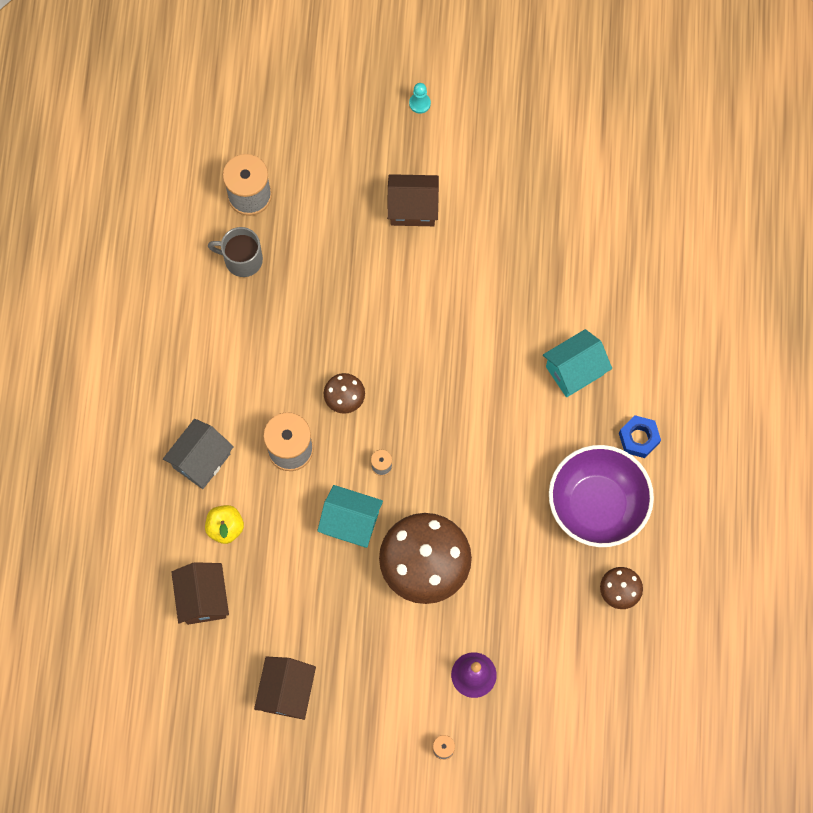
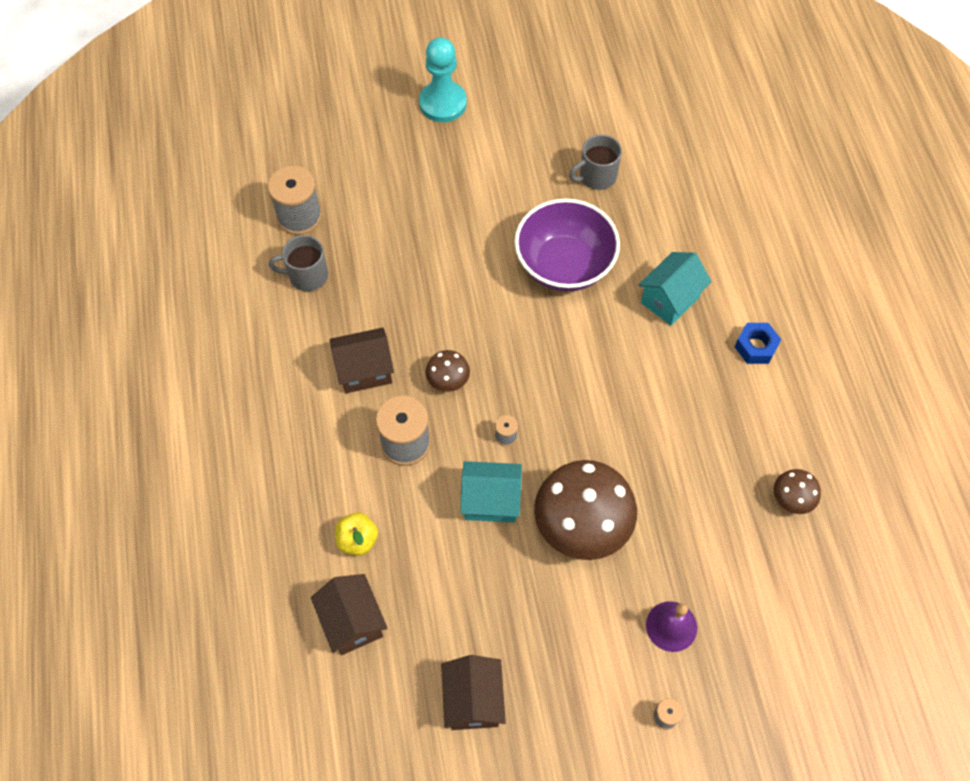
camera: 15 degrees left, 10 degrees down
grey house [163,419,234,489] -> none
brown house [387,174,439,226] -> brown house moved to [330,328,394,393]
turquoise pawn [409,83,431,114] -> turquoise pawn [419,37,467,122], size x2.25
purple bowl [549,445,654,547] -> purple bowl moved to [514,198,620,292]
none -> grey mug [569,134,622,190]

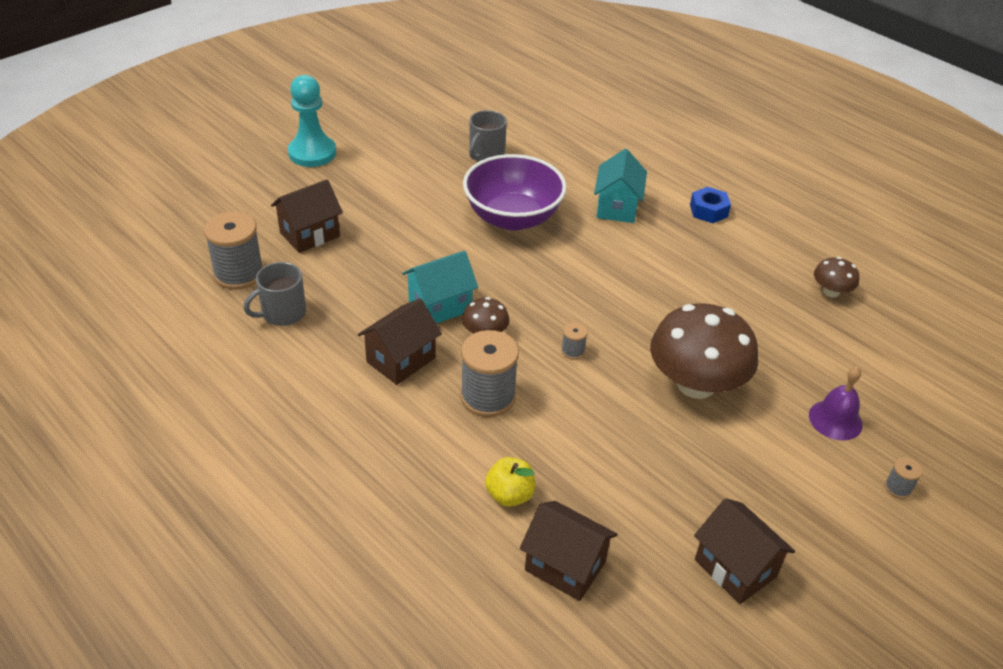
camera: 35 degrees left, 20 degrees down
turquoise house [460,461,522,523] -> turquoise house moved to [402,251,478,324]
none -> brown house [271,179,343,253]

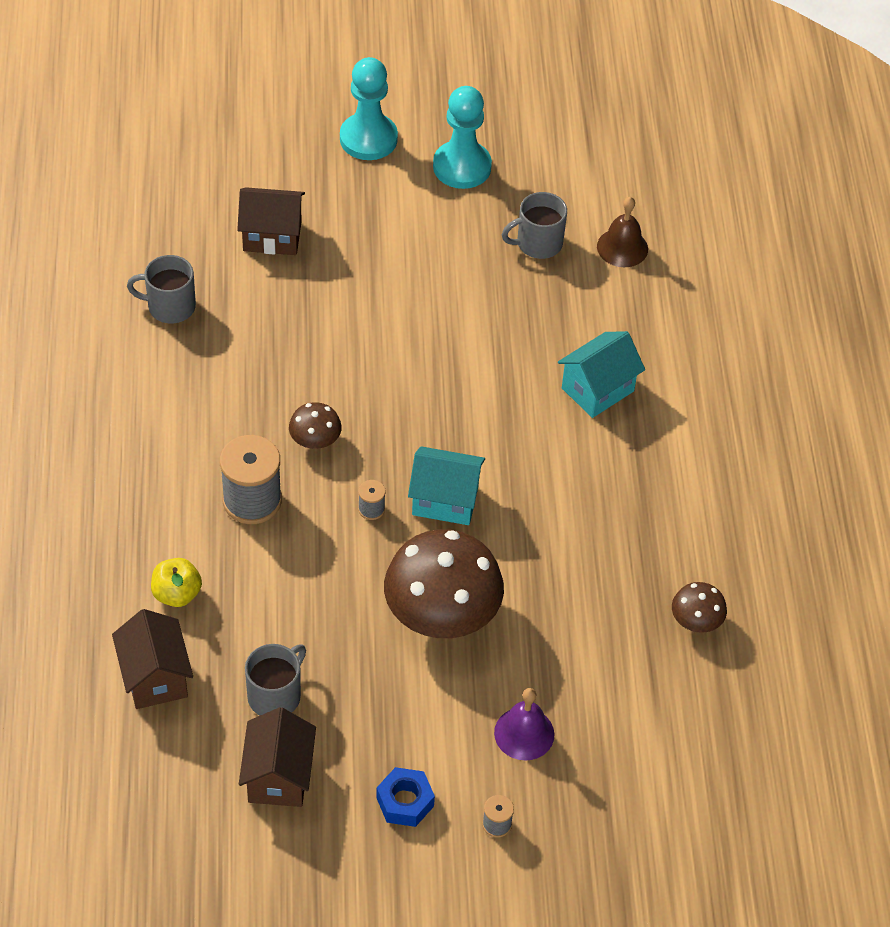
camera: 40 degrees right, 10 degrees up
grey spool [204,211,263,290] -> none
brown house [358,298,442,385] -> none
turquoise house [402,251,478,324] -> turquoise house moved to [408,446,485,525]
purple bowl [463,154,567,231] -> none
blue nut [690,187,731,223] -> blue nut moved to [376,767,435,827]
none -> grey mug [245,644,306,715]
none -> turquoise pawn [433,86,492,189]
none -> brown bell [597,197,648,267]

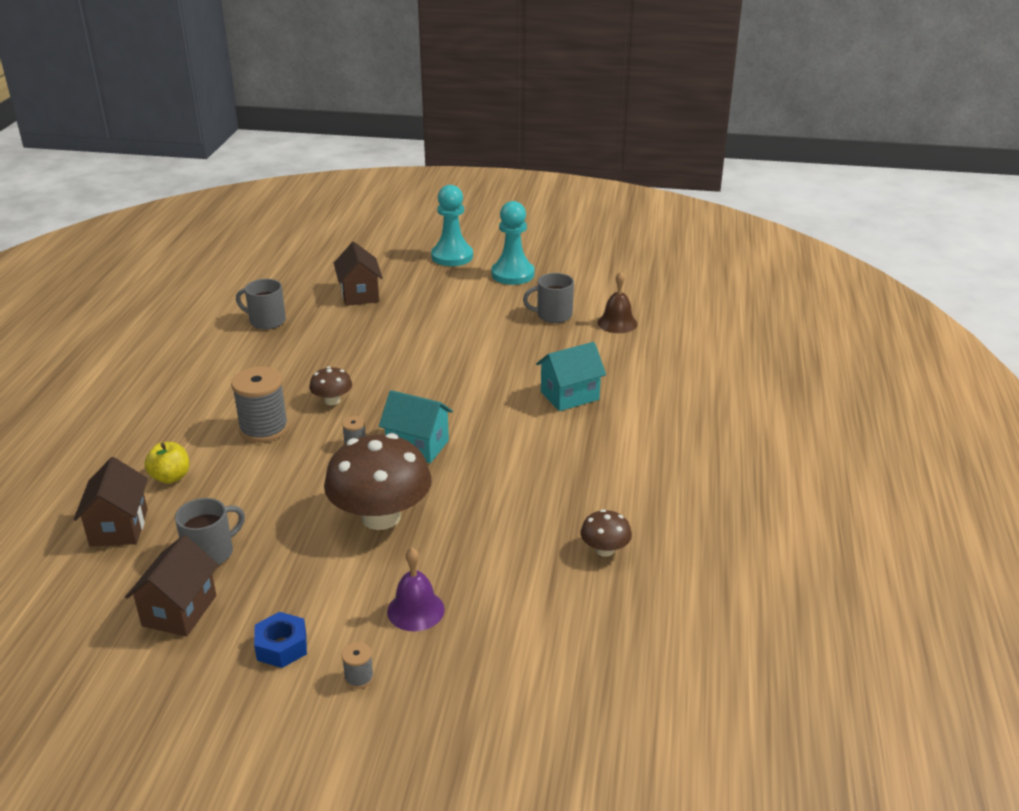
camera: 15 degrees right, 20 degrees down
brown house [237,187,305,255] -> brown house turned 60 degrees clockwise [334,242,383,306]

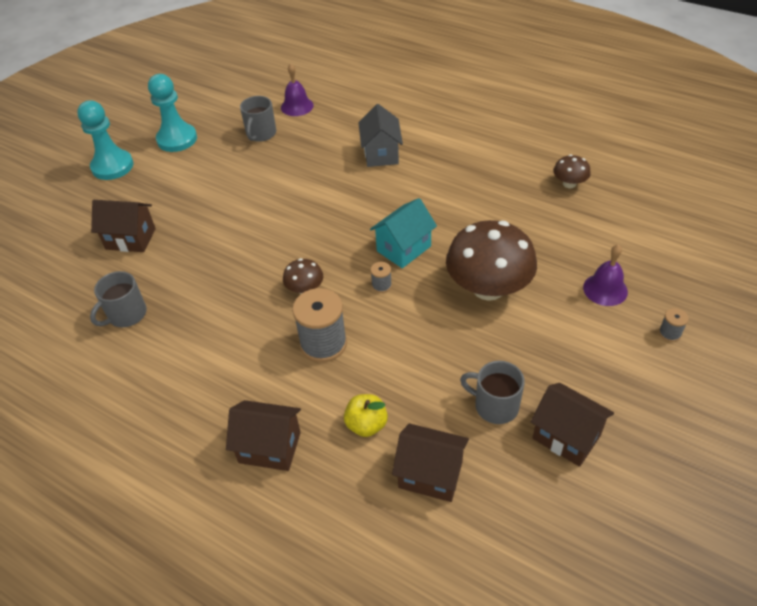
camera: 65 degrees left, 15 degrees up
grey mug [175,498,245,565] -> grey mug turned 45 degrees counterclockwise [460,361,525,424]
blue nut [254,612,307,668] -> none
turquoise house [536,342,606,411] -> grey house [358,104,403,167]
brown bell [598,271,637,333] -> purple bell [281,63,314,116]
none -> brown house [226,400,301,471]

